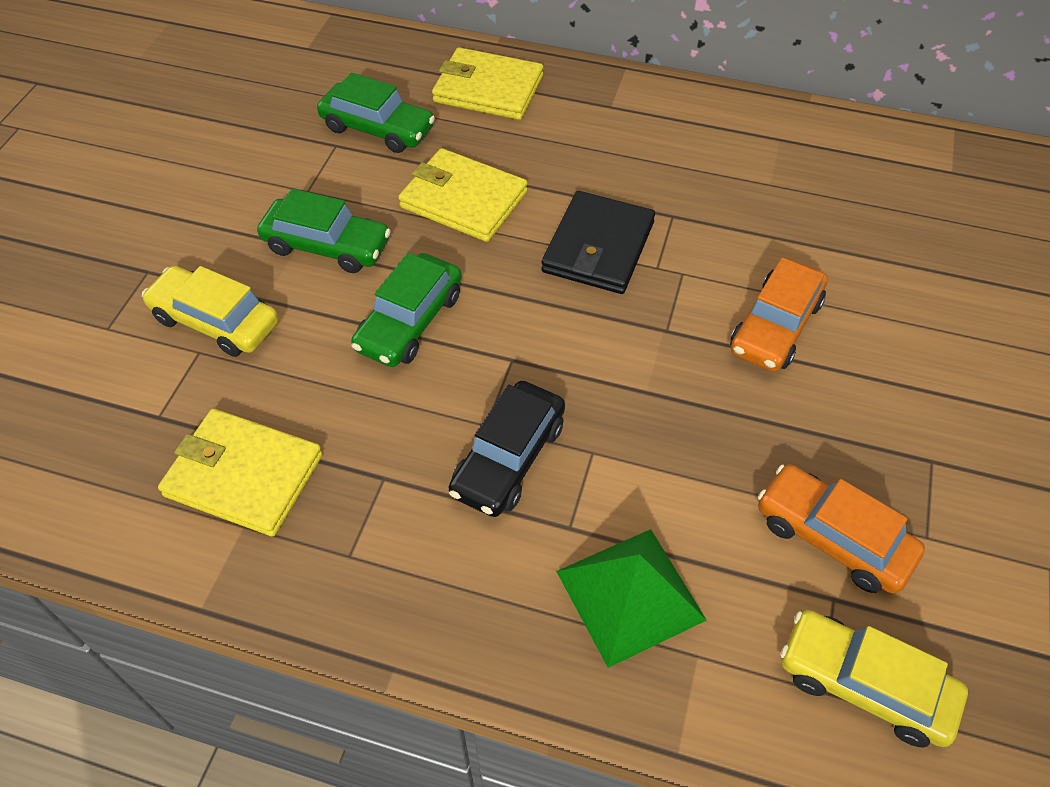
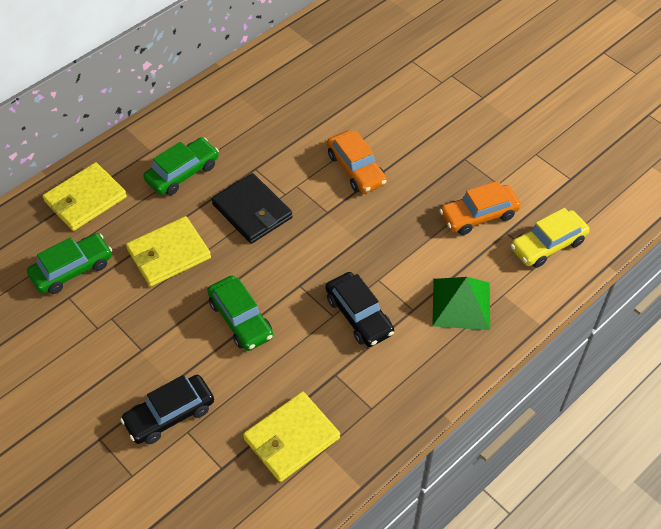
camera: 60 degrees left, 0 degrees up
yellow car [142,266,279,357] -> black car [120,375,214,444]
green car [257,188,391,273] -> green car moved to [143,137,219,195]

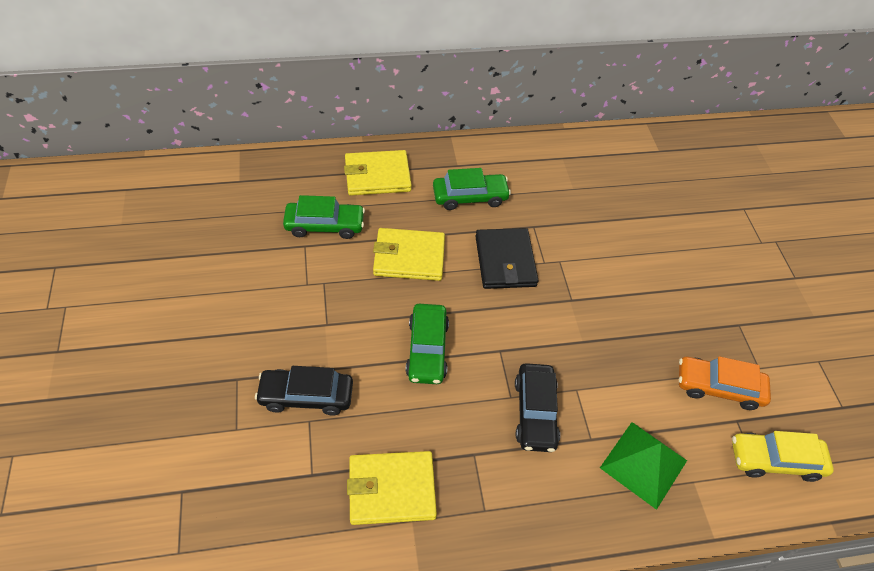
camera: 30 degrees right, 0 degrees up
orange car [327,130,387,194] -> none

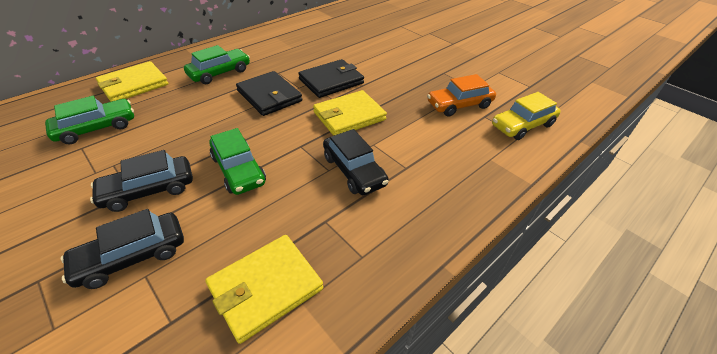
camera: 30 degrees left, 10 degrees down
yellow wallet [373,228,445,281] -> yellow wallet moved to [313,90,387,136]
green pyramid [600,422,687,510] -> none
none -> black car [90,150,193,212]
none -> black wallet [298,59,364,98]

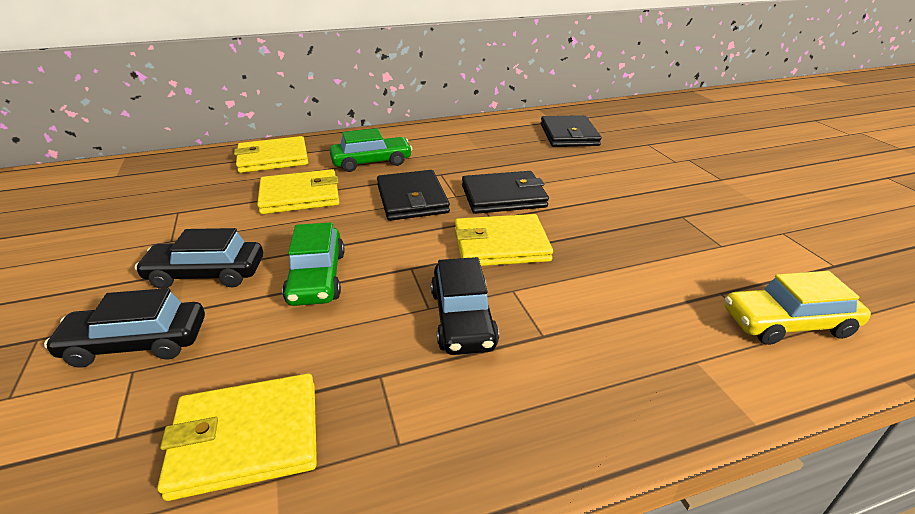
camera: 25 degrees right, 10 degrees down
green car [45,96,134,145] -> none
orange car [427,74,496,116] -> none
none -> yellow wallet [257,169,339,214]
none -> black wallet [541,115,602,147]

